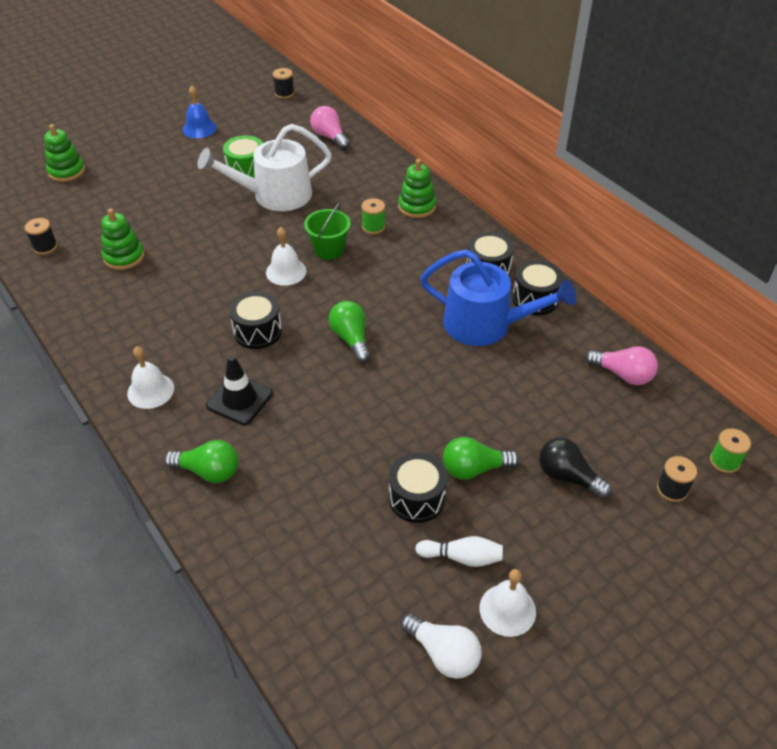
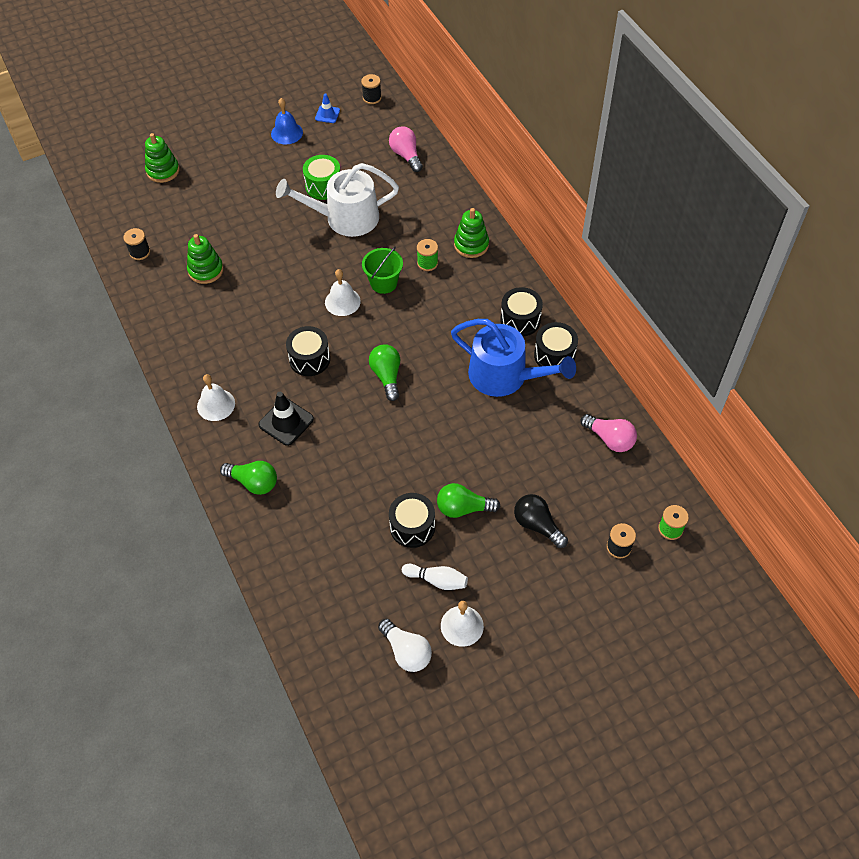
camera: 10 degrees right, 10 degrees up
none -> blue traffic cone [315,93,340,123]

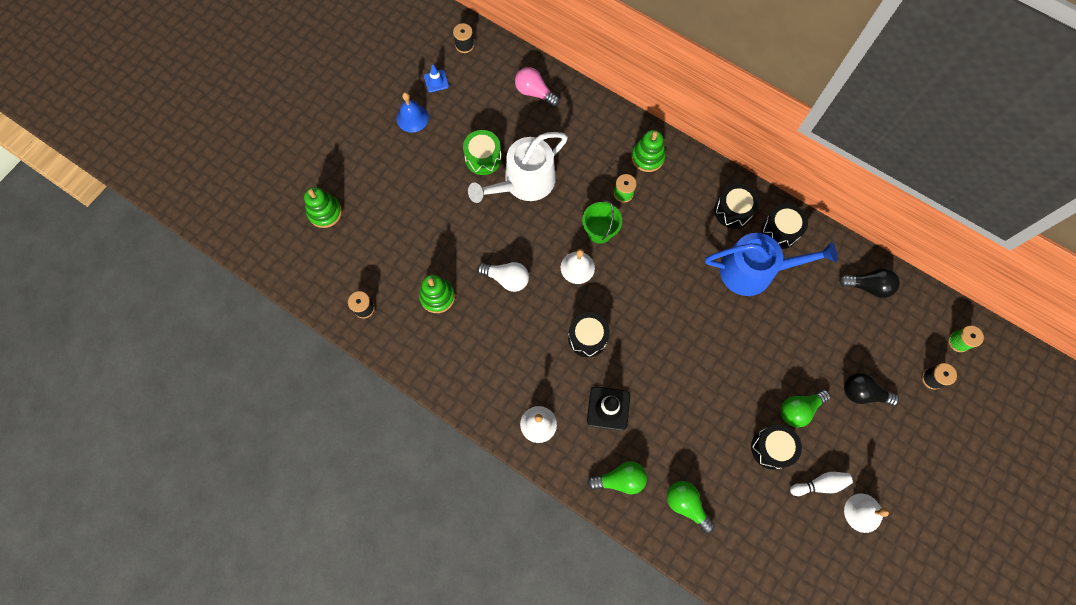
camera: 30 degrees left, 15 degrees up
green light bulb [369,344,400,401] -> green light bulb moved to [667,481,715,533]
white light bulb [378,619,432,672] -> white light bulb moved to [477,262,529,292]
pink light bulb [580,414,637,452] -> black light bulb [839,268,900,298]

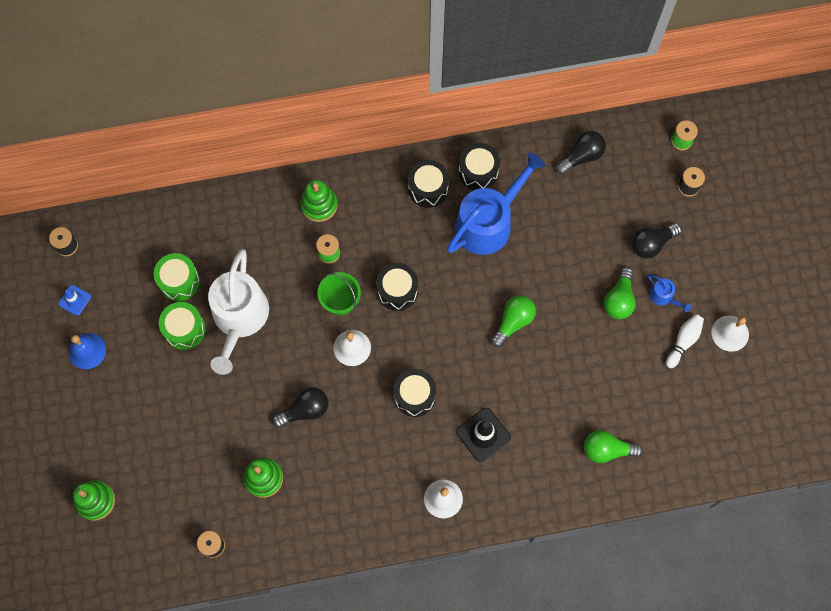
camera: 45 degrees left, 0 degrees up
white light bulb [477,262,529,292] -> black light bulb [273,387,329,428]
pink light bulb [515,67,560,107] -> none
green light bulb [587,461,647,494] -> green light bulb moved to [491,295,536,347]
black drum [751,425,802,470] -> black drum moved to [376,263,418,311]
none -> green drum [154,253,200,301]
none -> blue watering can [648,274,691,312]

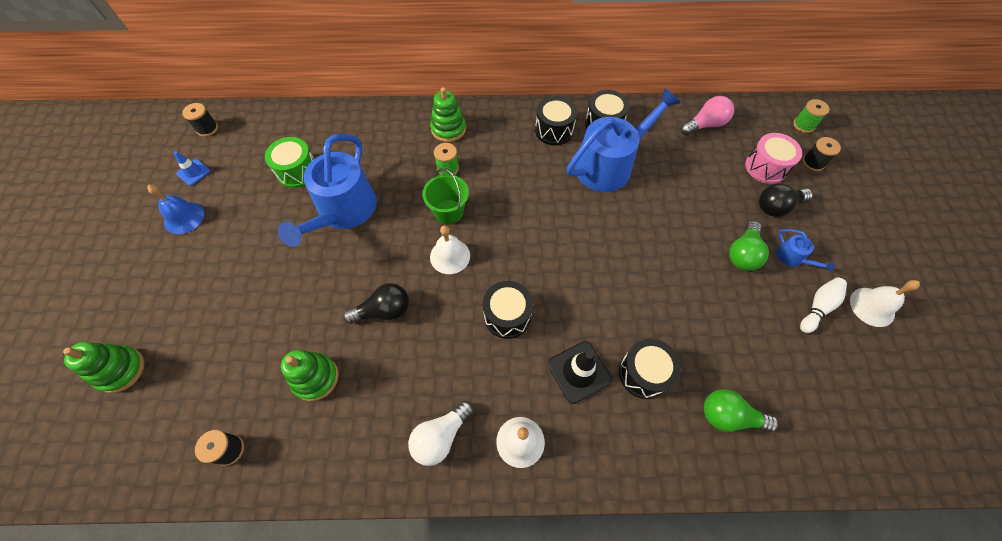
camera: 10 degrees right, 10 degrees down
green drum [159,302,206,350] -> none
white watering can [208,249,269,375] -> blue watering can [278,134,377,247]
black drum [376,263,418,311] -> black drum moved to [619,339,681,399]
green light bulb [491,295,536,347] -> none
black light bulb [556,131,606,175] -> pink light bulb [681,96,734,135]
none -> white light bulb [408,401,474,466]
none -> pink drum [745,133,802,184]

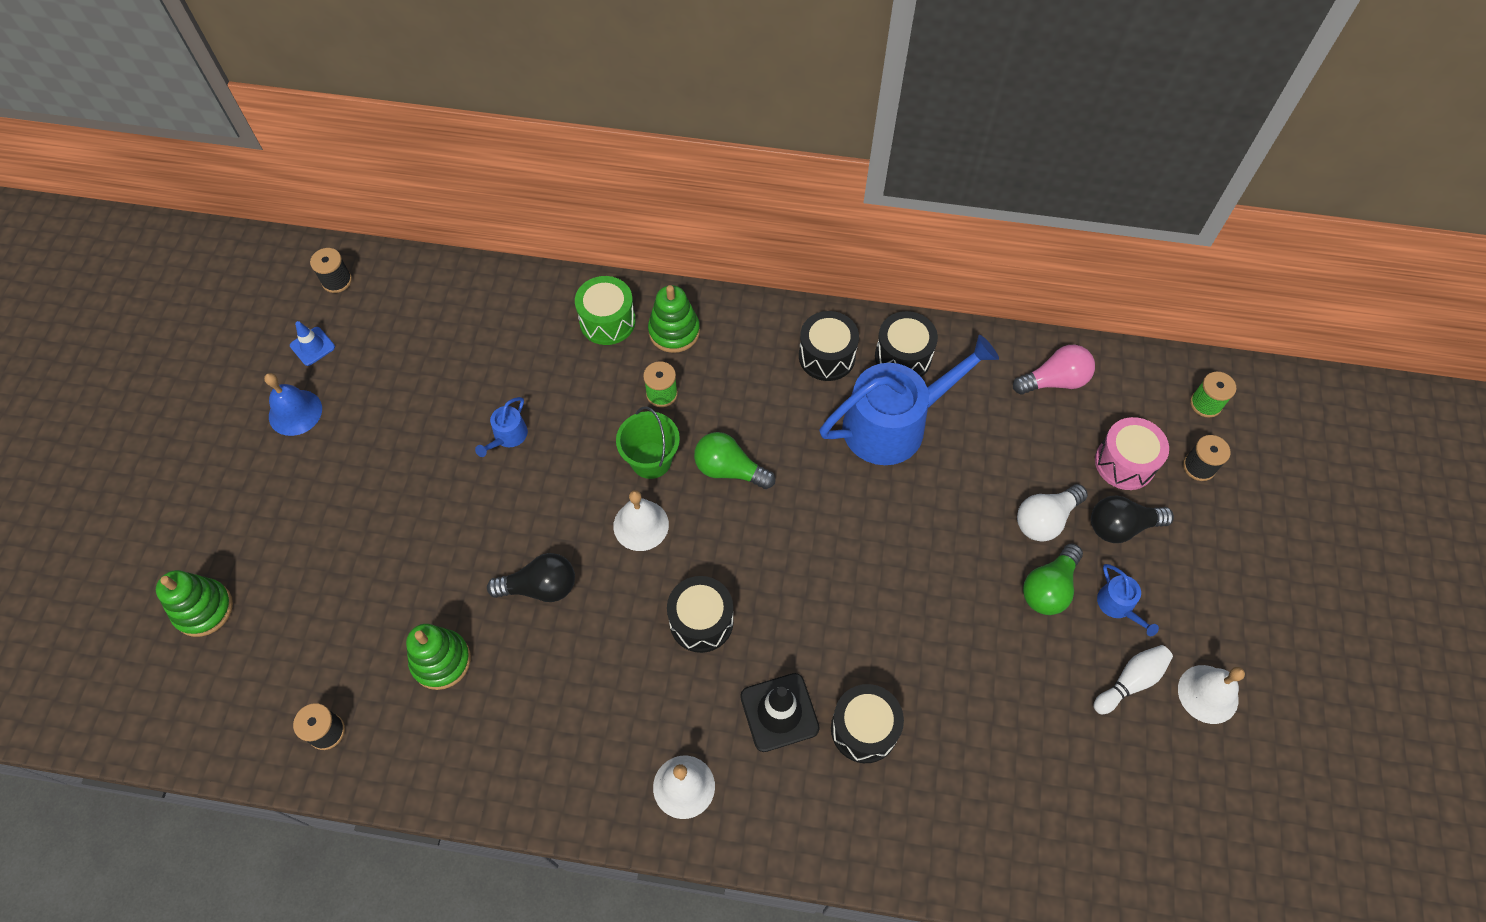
camera: 10 degrees right, 0 degrees up
green drum [265,137,314,188] -> green drum moved to [575,276,636,345]
blue watering can [278,134,377,247] -> blue watering can [475,397,528,457], size x0.41
white light bulb [408,401,474,466] -> white light bulb moved to [1017,484,1088,541]
green light bulb [704,389,778,432] -> green light bulb moved to [694,432,775,489]

